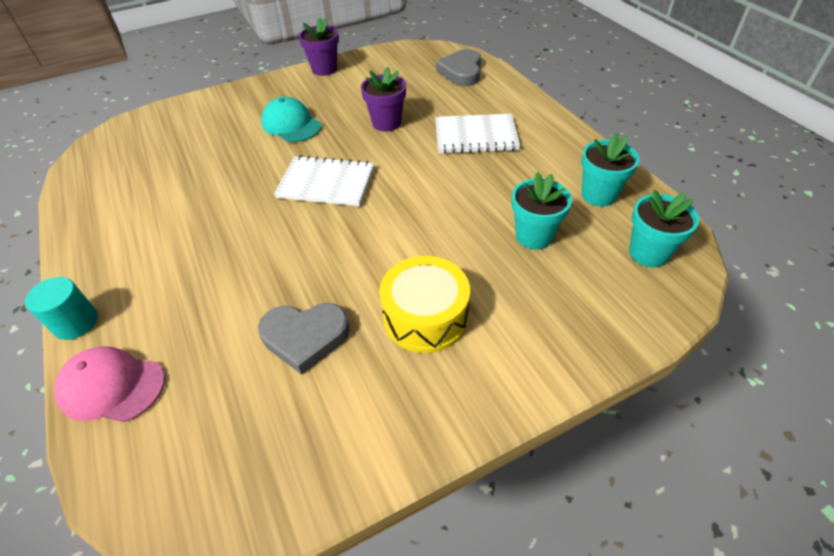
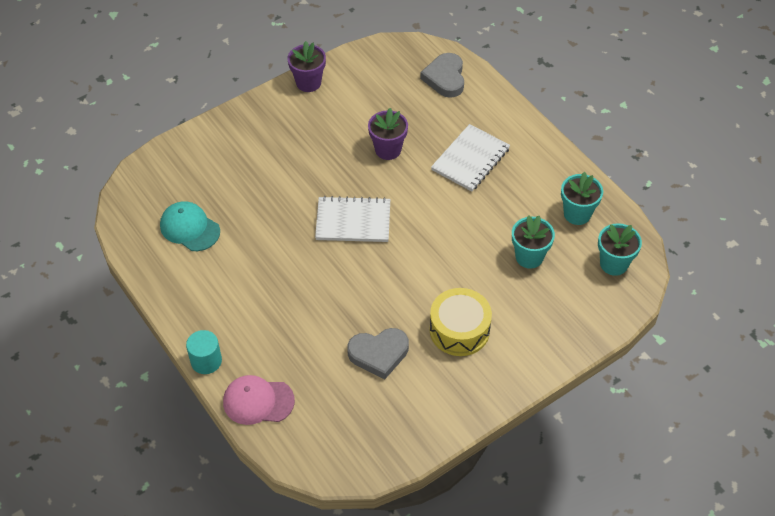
camera: 10 degrees left, 5 degrees up
turquoise cap [261,97,321,142] -> turquoise cap moved to [160,202,220,251]
white notebook [435,114,520,154] -> white notebook turned 45 degrees counterclockwise [431,124,510,191]

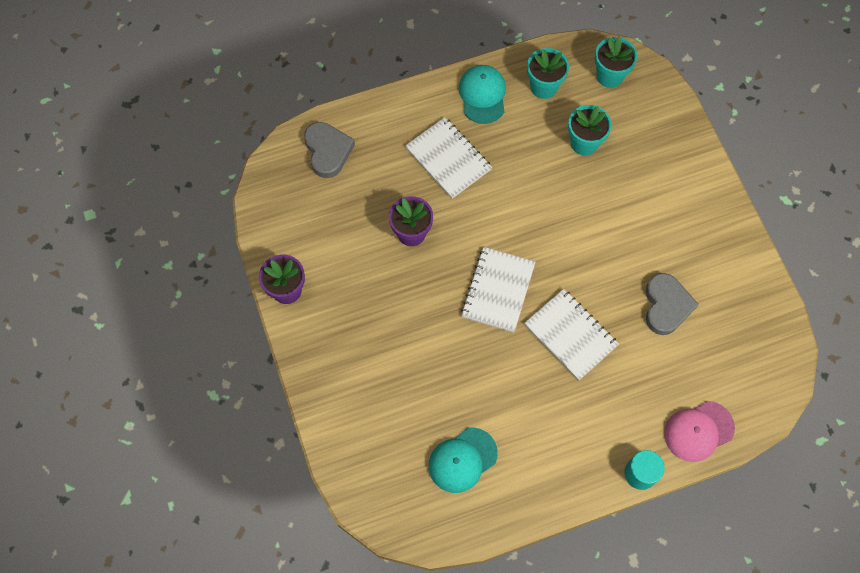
camera: 75 degrees left, 15 degrees up
pink cap [223,375,295,425] -> pink cap turned 45 degrees clockwise [664,401,735,462]
grey heart [420,53,464,98] -> grey heart turned 120 degrees counterclockwise [304,122,355,178]
yellow drum [430,288,492,356] -> none
none -> turquoise cap [459,65,506,124]
none -> white notebook [524,289,619,381]

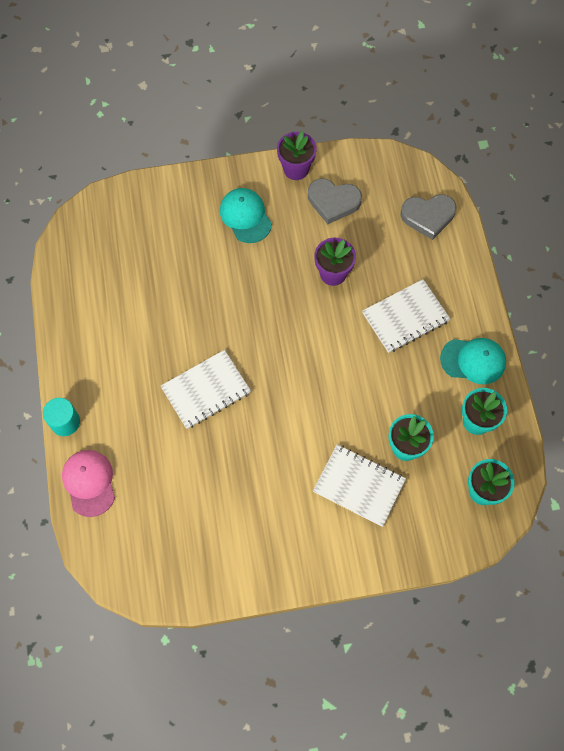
camera: 100 degrees right, 0 degrees up
turquoise cap [429,427,498,493] -> turquoise cap moved to [220,188,272,243]
white notebook [461,247,535,333] -> white notebook moved to [313,444,406,526]
grey heart [645,273,699,335] -> grey heart moved to [308,179,362,224]

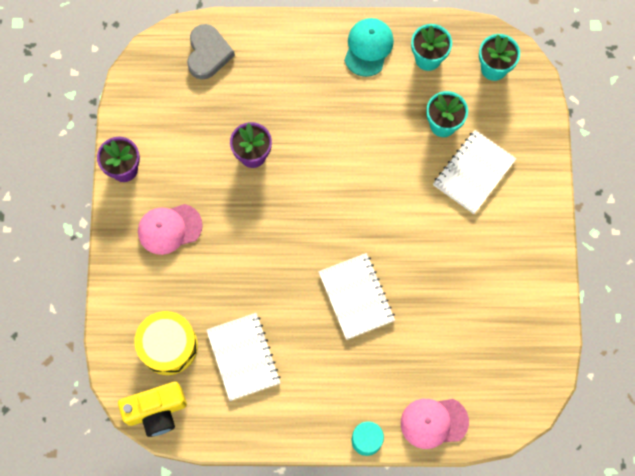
camera: 80 degrees left, 5 degrees up
turquoise cap [220,188,272,243] -> pink cap [138,204,203,255]
grey heart [308,179,362,224] -> none
white notebook [362,279,450,353] -> white notebook moved to [206,313,281,401]
none -> yellow camera [118,382,187,437]
none -> yellow drum [134,311,198,375]

